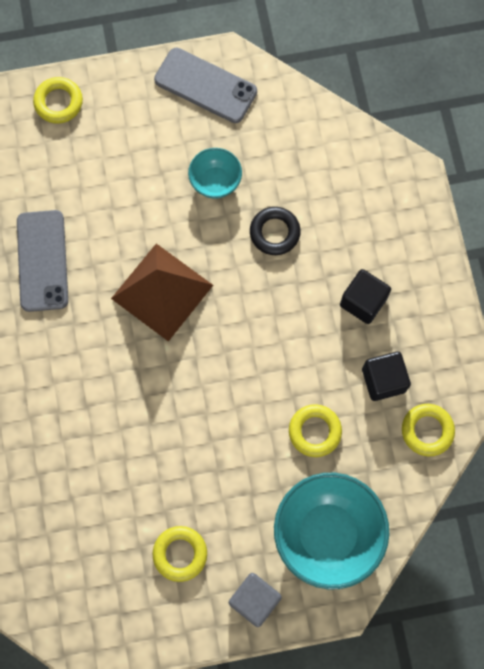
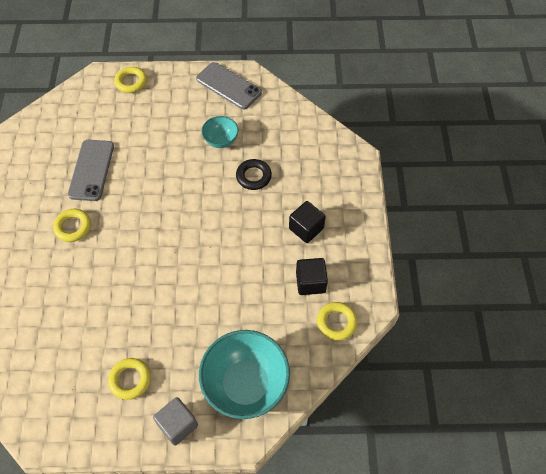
camera: 10 degrees right, 15 degrees down
brown pyramid [111,244,213,342] -> none
yellow ring [289,404,342,457] -> yellow ring moved to [53,209,91,242]

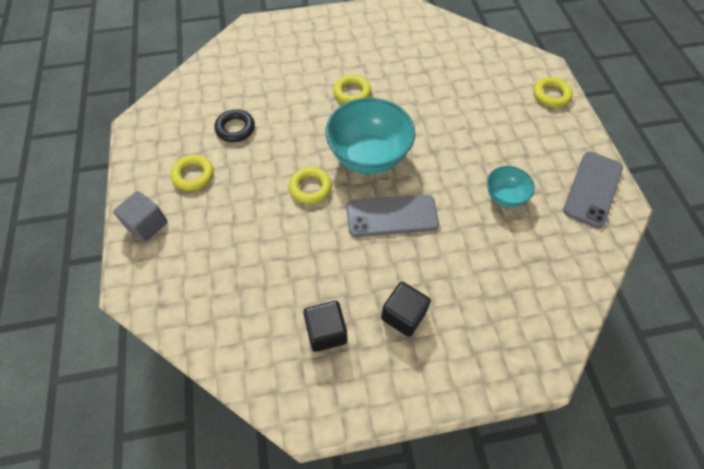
camera: 80 degrees right, 0 degrees up
grey phone [68,140,114,201] -> grey phone moved to [347,195,439,237]
turquoise bowl [199,330,290,419] -> turquoise bowl moved to [326,98,415,174]
black ring [236,159,272,190] -> black ring moved to [215,109,255,142]
yellow ring [317,302,358,341] -> yellow ring moved to [289,167,332,204]

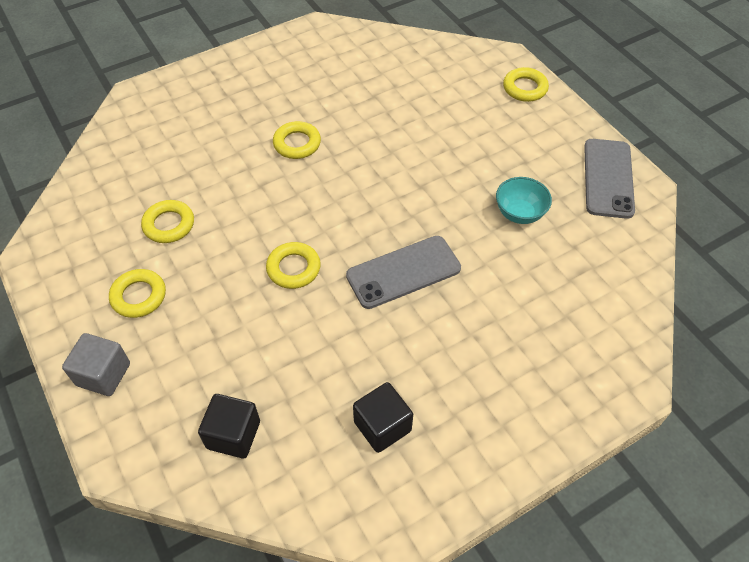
camera: 20 degrees left, 5 degrees down
black ring [215,109,255,142] -> yellow ring [141,200,194,243]
turquoise bowl [326,98,415,174] -> none
black cube [381,282,431,337] -> black cube moved to [198,394,260,459]

